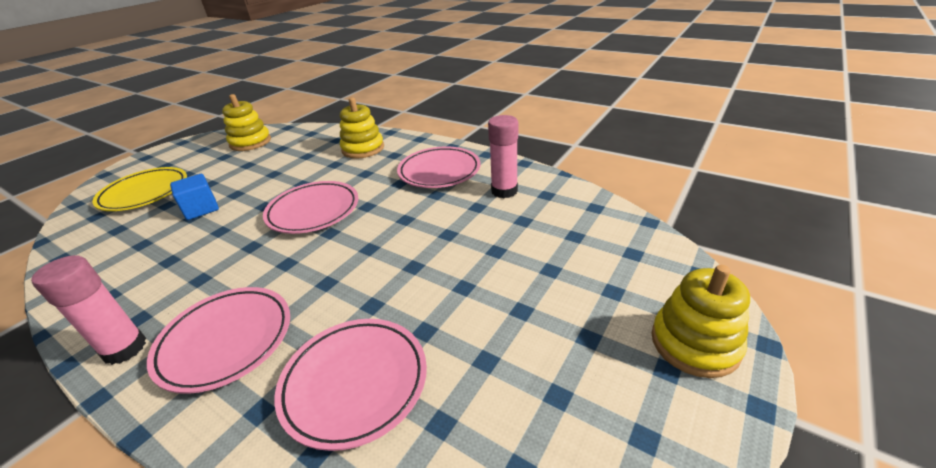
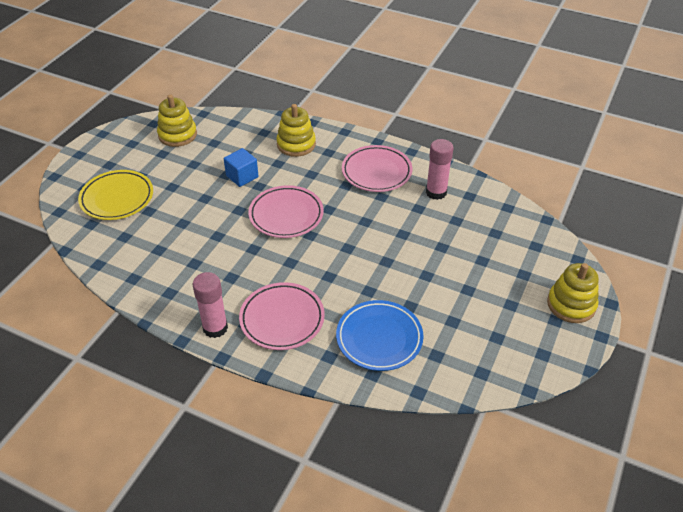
camera: 10 degrees left, 10 degrees up
blue cube [170,174,219,220] -> blue cube moved to [224,148,258,187]
pink plate [275,319,427,451] -> blue plate [336,300,424,371]

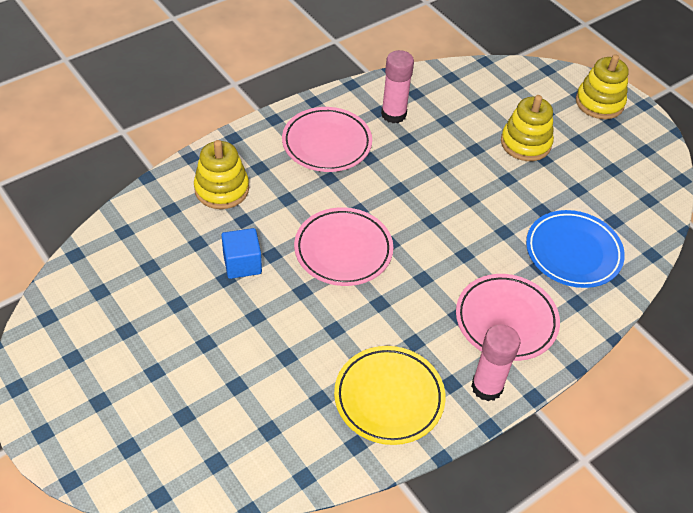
camera: 65 degrees left, 5 degrees up
yellow plate [78,170,153,220] -> yellow plate moved to [334,346,446,445]
yellow stacking toy [157,95,197,147] -> yellow stacking toy moved to [501,95,554,161]

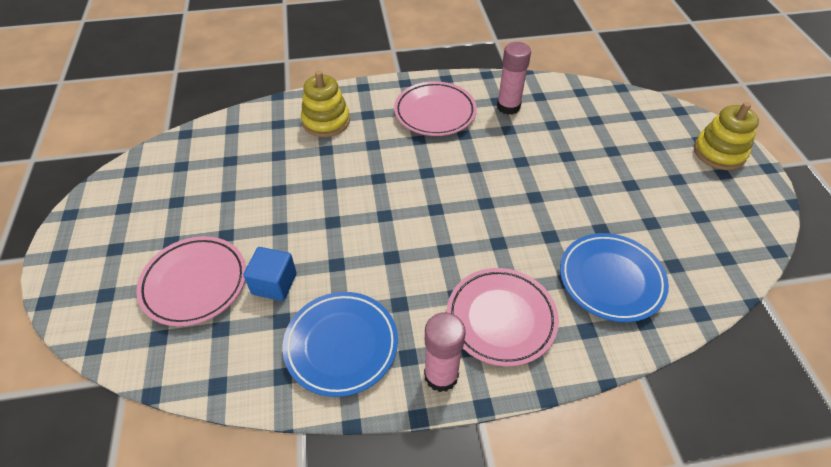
camera: 30 degrees right, 0 degrees up
blue cube [221,228,262,279] -> blue cube moved to [243,247,297,301]
pink plate [294,207,393,286] -> pink plate moved to [136,236,246,326]
yellow plate [334,346,446,445] -> blue plate [282,292,398,397]
yellow stacking toy [501,95,554,161] -> none

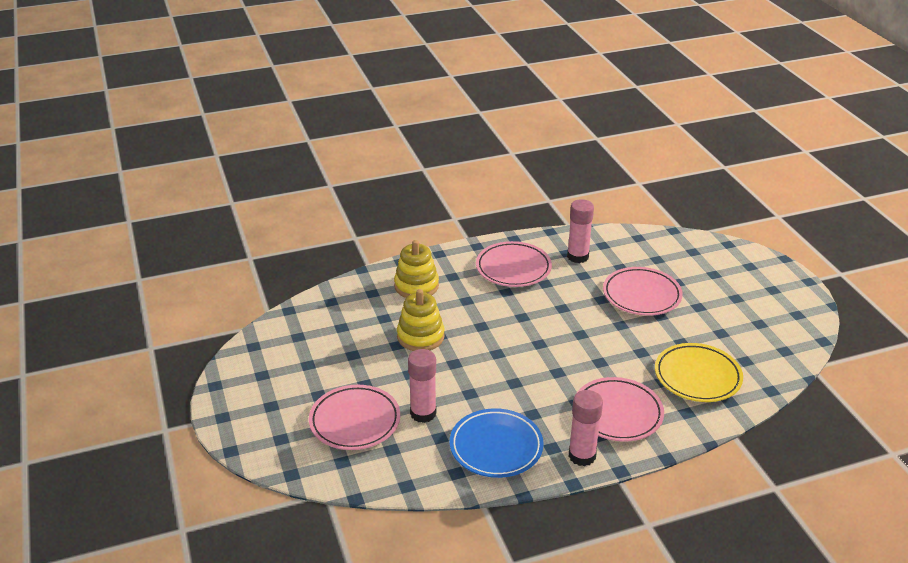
camera: 10 degrees left, 15 degrees down
blue cube [243,247,297,301] -> pink glue stick [408,349,437,423]
blue plate [560,233,669,322] -> yellow plate [655,343,743,402]
yellow stacking toy [694,102,759,170] -> yellow stacking toy moved to [397,289,445,351]
none -> pink plate [603,267,683,316]

